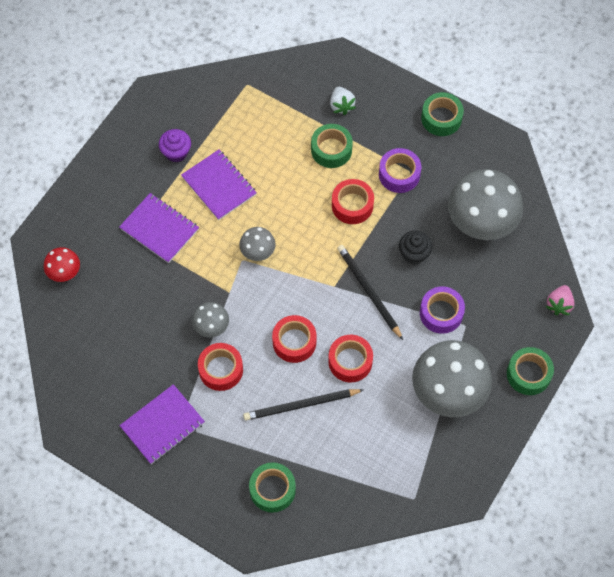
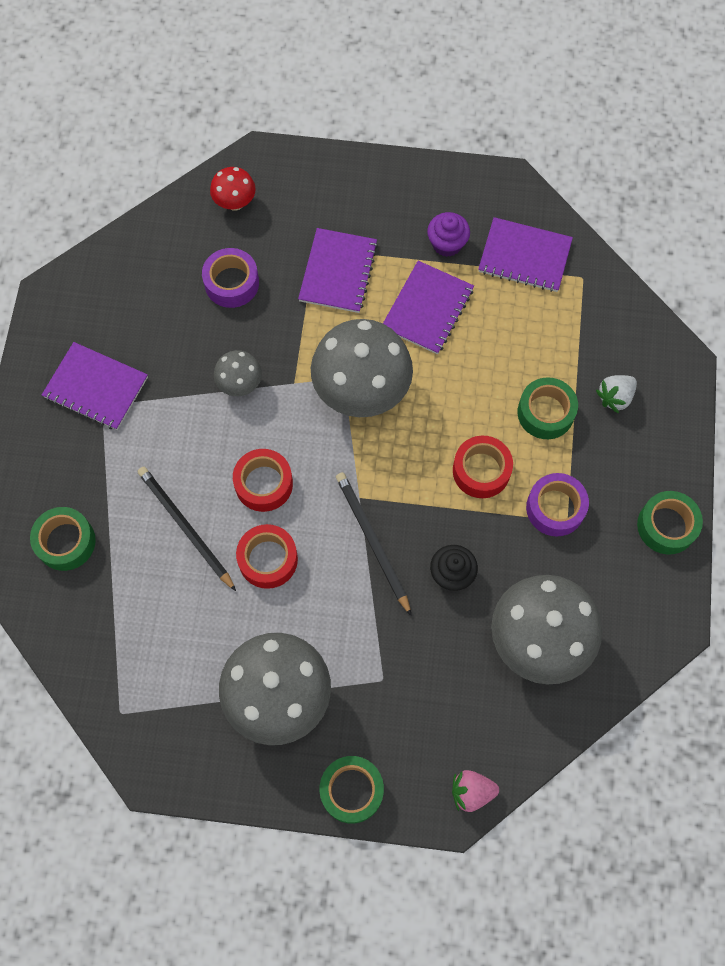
camera: 65 degrees right, 5 degrees up
red tape [198,343,243,391] -> none
grey mushroom [239,227,276,261] -> grey mushroom [311,319,413,417], size x2.07
black pencil [337,245,403,340] -> black pencil turned 60 degrees counterclockwise [336,472,412,616]
purple tape [420,287,465,334] -> purple tape moved to [202,248,259,308]
none -> purple notebook [478,217,573,292]

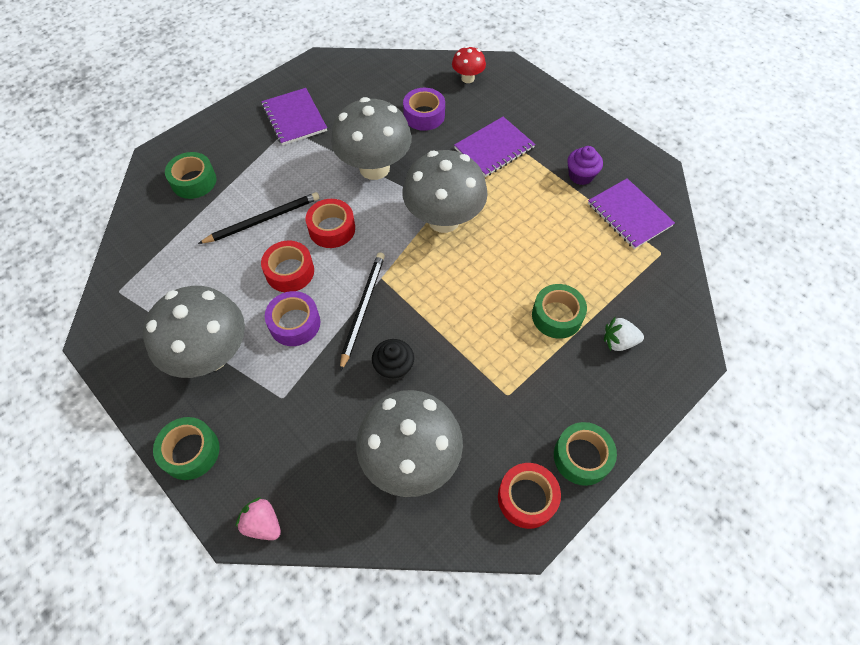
camera: 40 degrees right, 10 degrees down
black pencil [138,467,236,591] -> black pencil turned 60 degrees clockwise [198,192,320,244]
grey mushroom [214,350,262,396] -> grey mushroom [331,97,412,180], size x2.07
purple notebook [383,261,474,354] -> none
red tape [453,436,513,498] -> red tape moved to [498,463,561,529]
purple tape [526,473,589,537] -> purple tape moved to [265,291,320,346]

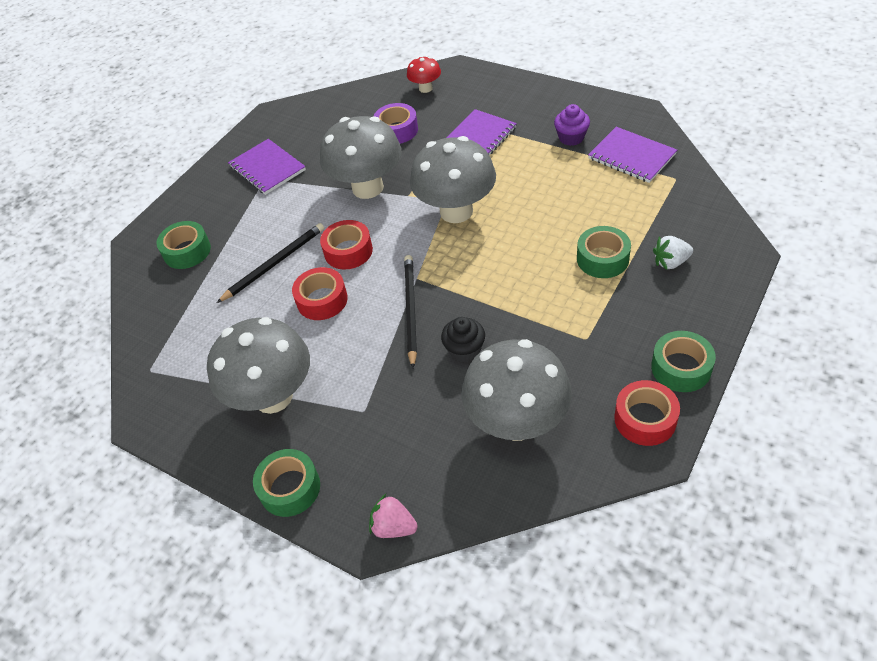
camera: 10 degrees left, 10 degrees down
purple tape [265,291,320,346] -> none

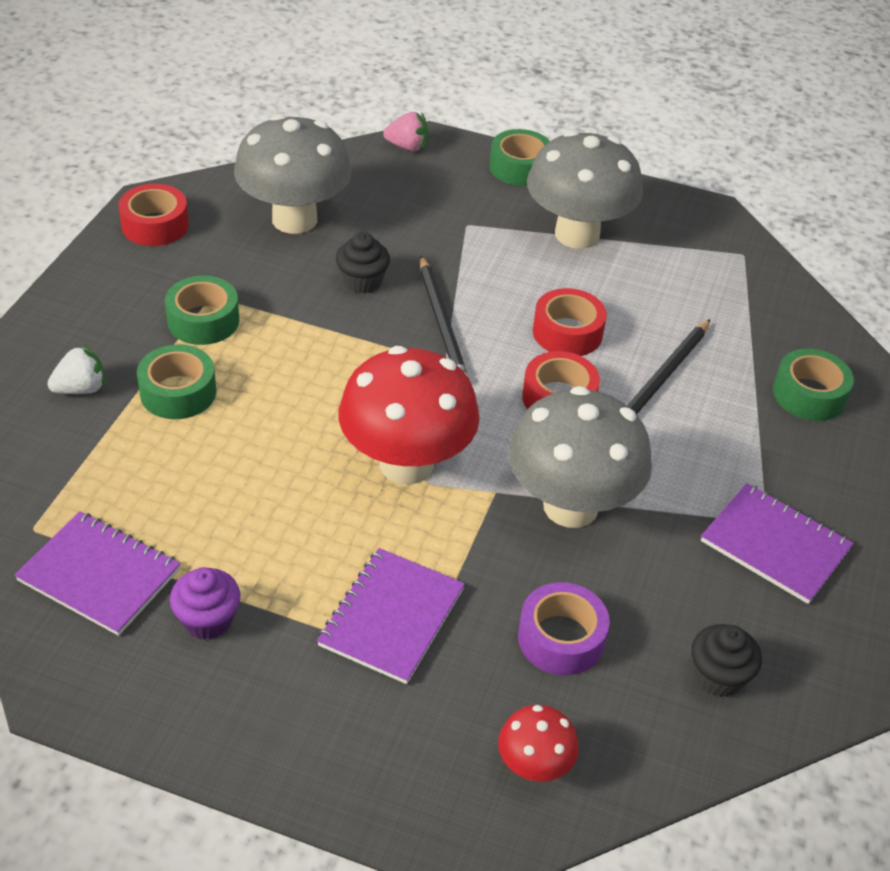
camera: 160 degrees right, 5 degrees down
grey mushroom [410,136,496,223] -> red mushroom [338,346,480,484]
green tape [651,331,716,392] -> green tape moved to [165,276,239,345]
none -> black cupcake [691,624,762,697]

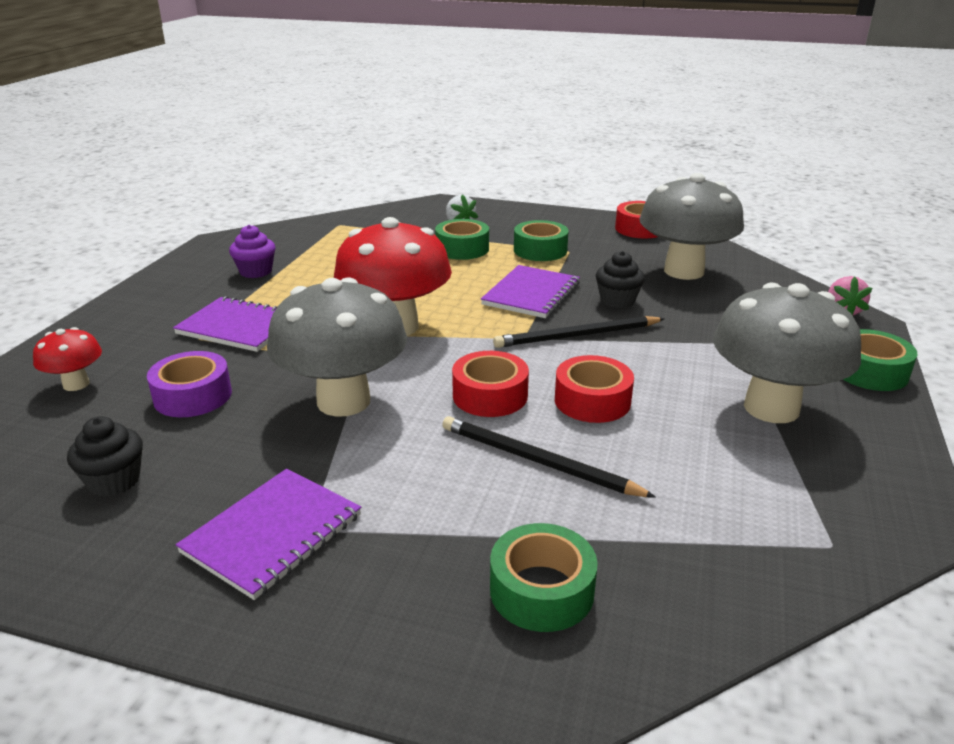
camera: 90 degrees right, 15 degrees down
purple notebook [14,511,181,636] -> purple notebook moved to [481,265,580,318]

